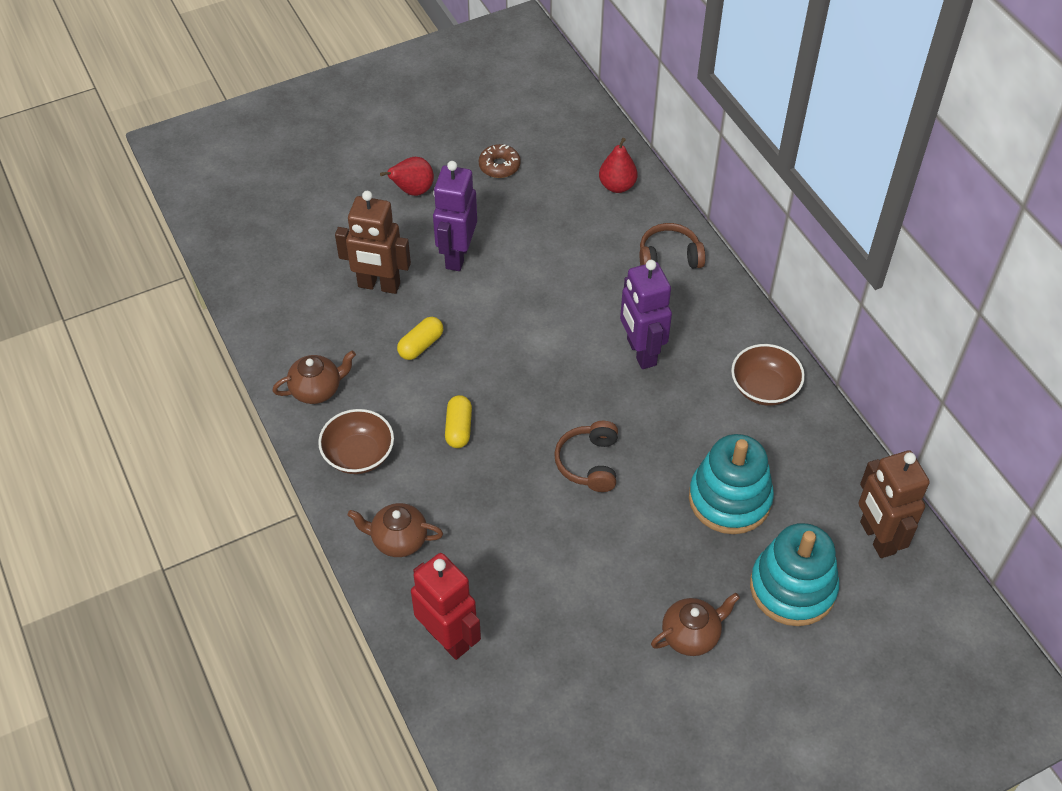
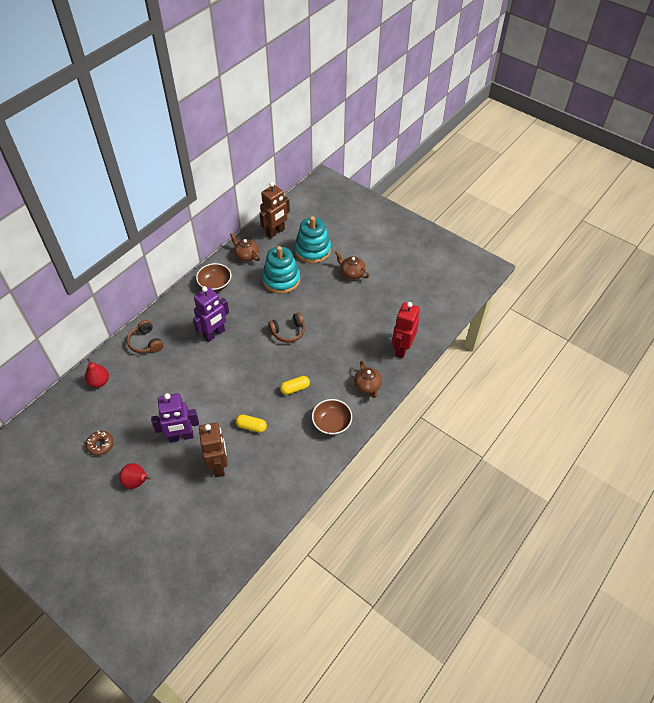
camera: 115 degrees left, 0 degrees up
brown teapot [272,351,356,404] -> brown teapot moved to [230,233,260,261]

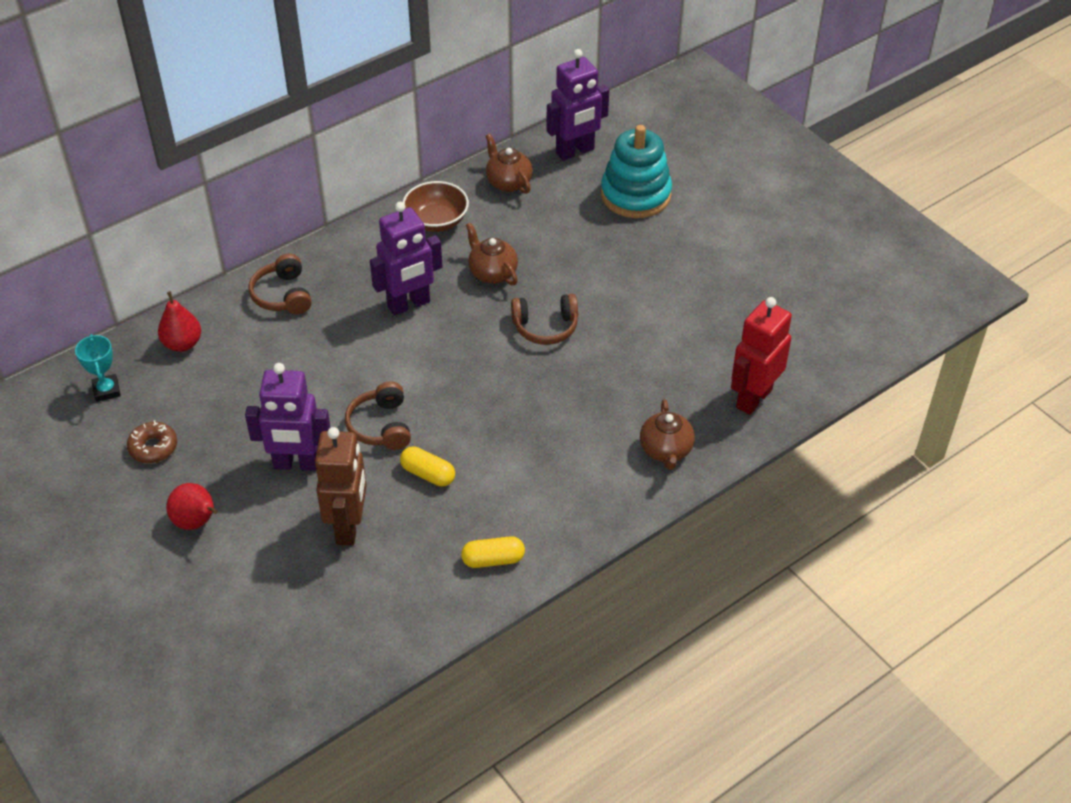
camera: 15 degrees right, 5 degrees down
brown robot [260,182,290,238] -> purple robot [546,49,609,161]
turquoise stacking toy [262,246,300,294] -> none
yellow capsule [280,376,310,395] -> yellow capsule moved to [461,536,525,568]
brown bowl [312,399,352,435] -> none
brown teapot [335,251,369,279] -> brown teapot moved to [466,222,518,286]
none -> turquoise trophy [75,334,121,402]
none -> brown headphones [345,381,411,450]

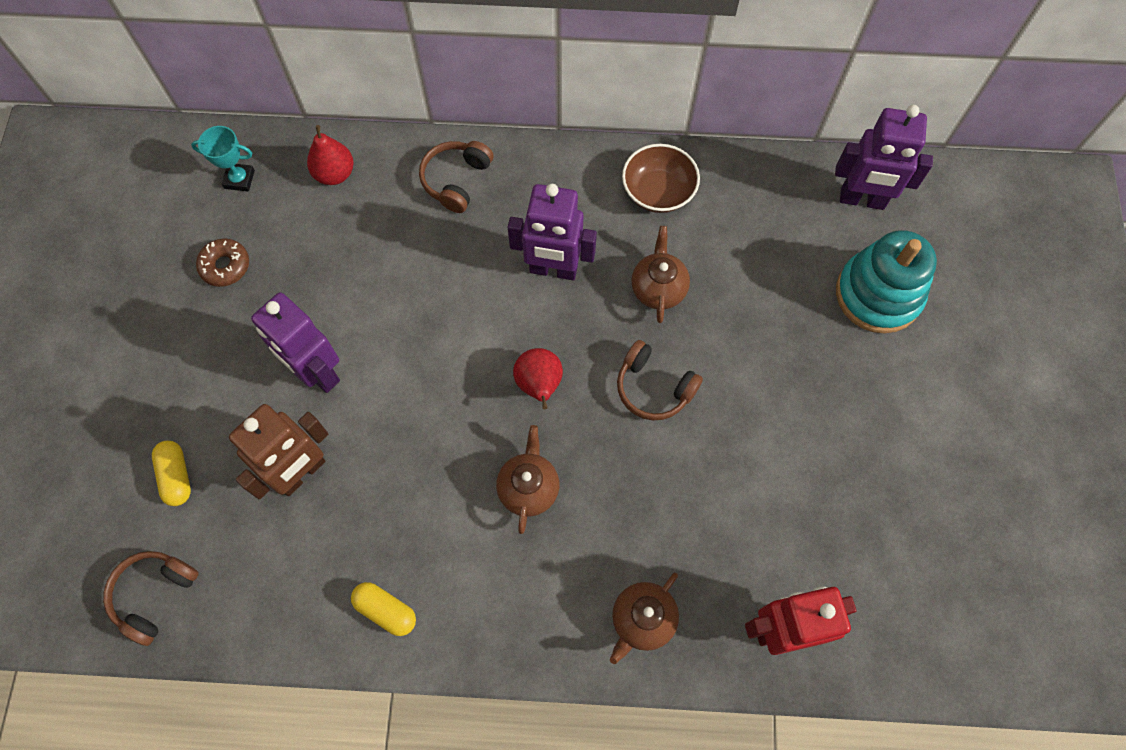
camera: 40 degrees right, 20 degrees up
turquoise trophy [75,334,121,402] -> turquoise trophy turned 75 degrees clockwise [191,126,255,191]
red pear [166,483,218,530] -> red pear moved to [513,348,563,409]
brown headphones [345,381,411,450] -> brown headphones moved to [103,551,199,646]
yellow capsule [400,446,455,487] -> yellow capsule moved to [152,441,191,506]
brown teapot [486,134,533,194] -> brown teapot moved to [496,425,559,534]

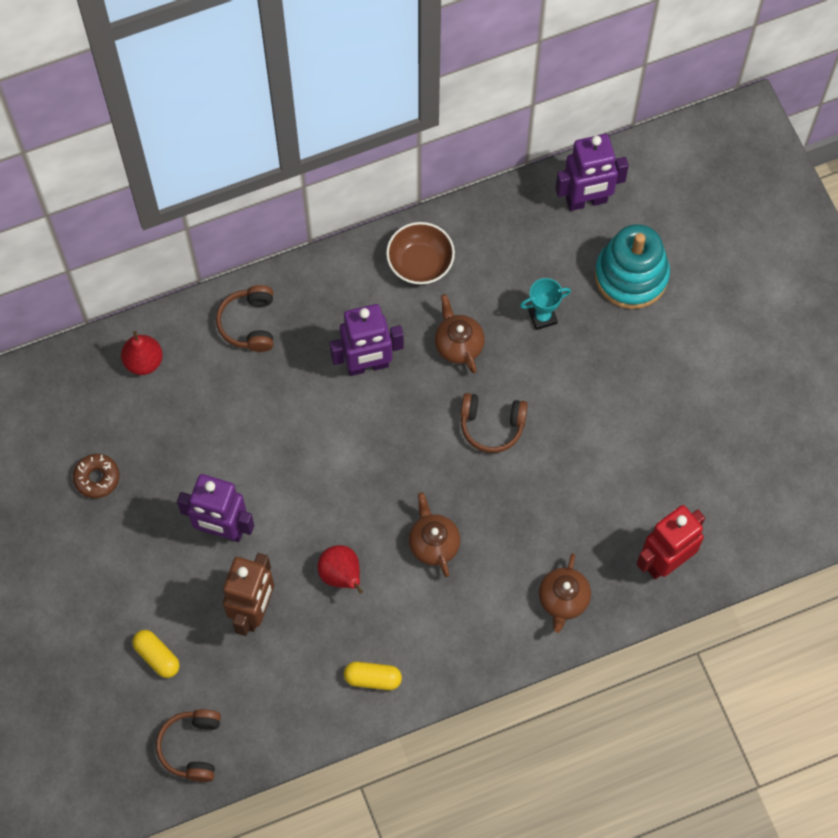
camera: 25 degrees left, 0 degrees up
turquoise trophy [191,126,255,191] -> turquoise trophy moved to [520,278,571,330]
red pear [513,348,563,409] -> red pear moved to [317,545,363,594]

